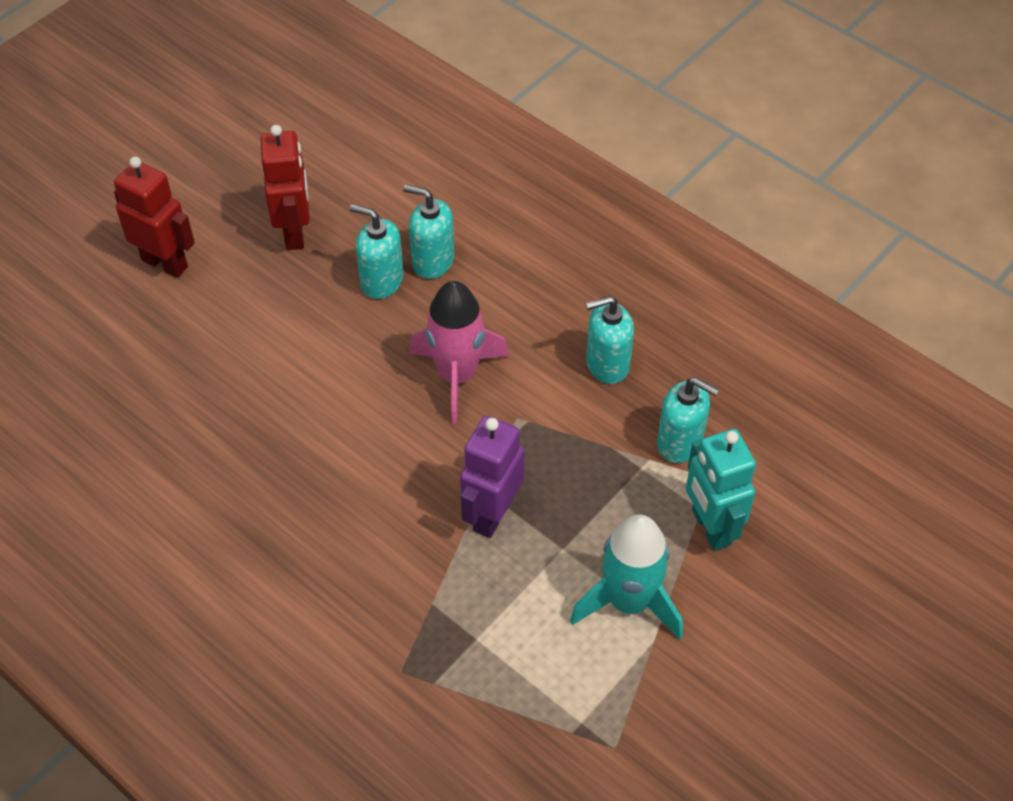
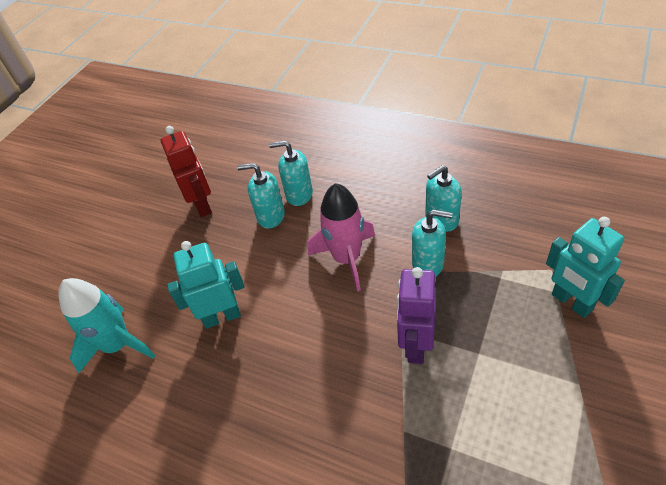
camera: 10 degrees left, 5 degrees down
red robot [114,157,195,278] -> none
turquoise rocket [570,514,683,640] -> turquoise rocket moved to [58,278,155,373]
turquoise soap dispenser [657,377,719,463] -> turquoise soap dispenser moved to [412,210,453,277]
none -> turquoise robot [167,241,245,329]

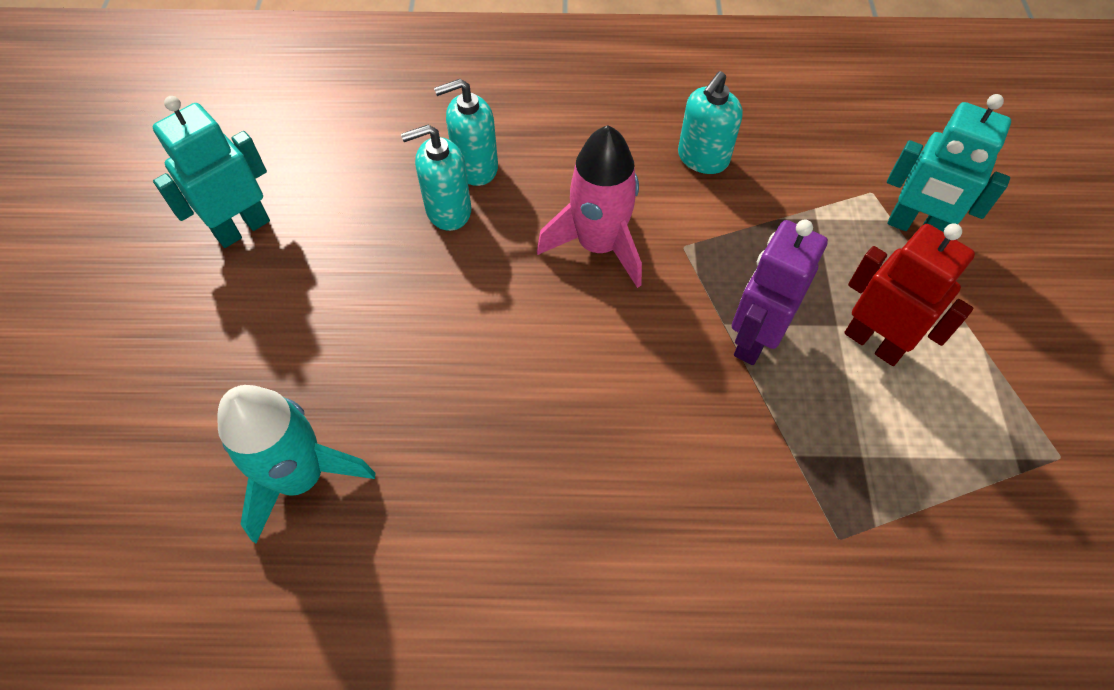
camera: 30 degrees left, 10 degrees up
red robot [161,126,212,217] -> red robot moved to [844,223,975,366]
turquoise robot [167,241,245,329] -> turquoise robot moved to [153,96,270,248]
purple robot [397,267,436,364] -> purple robot turned 45 degrees clockwise [732,220,828,365]
turquoise soap dispenser [412,210,453,277] -> none

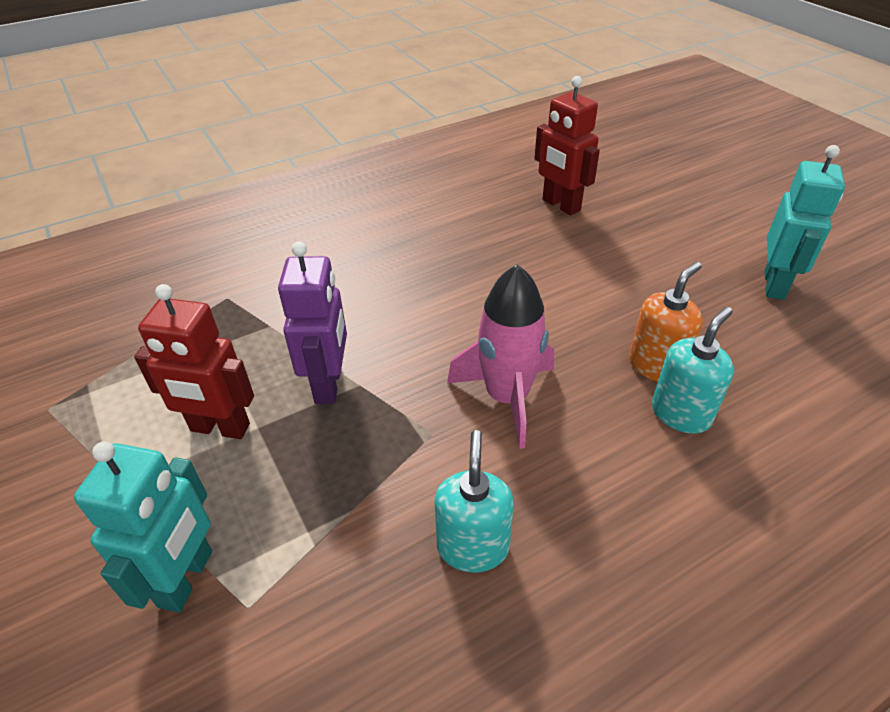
camera: 150 degrees right, 15 degrees down
turquoise rocket [217,385,375,543] -> red robot [534,76,600,215]
turquoise soap dispenser [401,125,471,231] -> orange soap dispenser [629,262,703,382]
turquoise robot [887,94,1011,232] -> turquoise robot turned 105 degrees clockwise [74,441,212,613]

